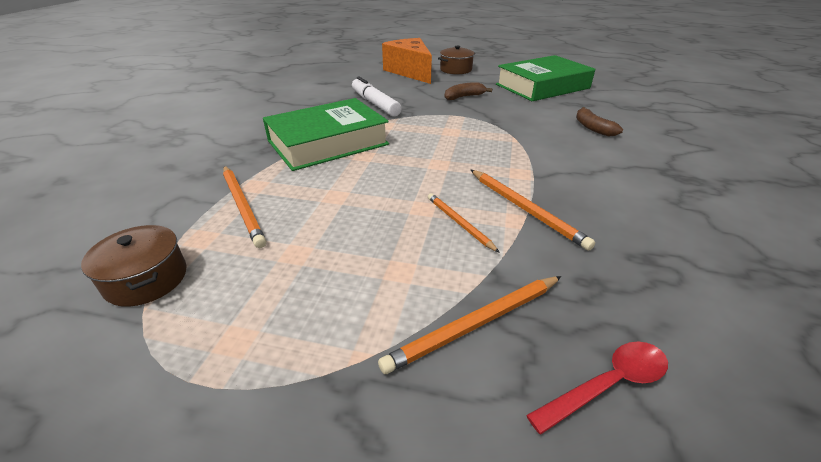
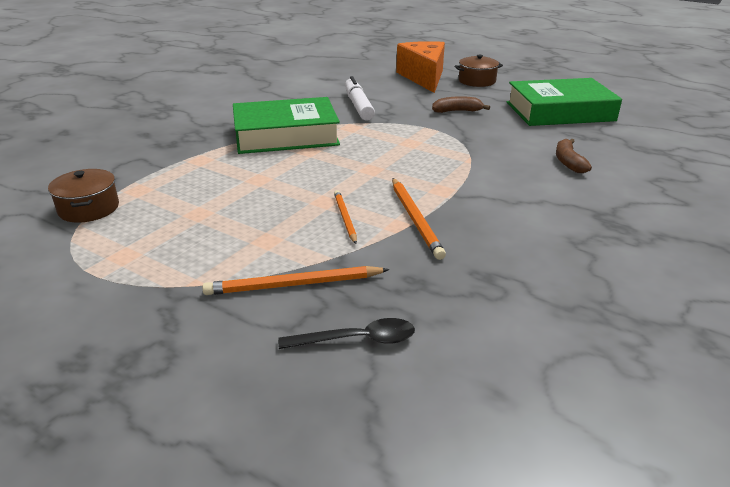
camera: 20 degrees right, 5 degrees down
orange pencil [223,166,266,248] -> none
red spoon [526,342,668,435] -> black spoon [278,318,415,349]

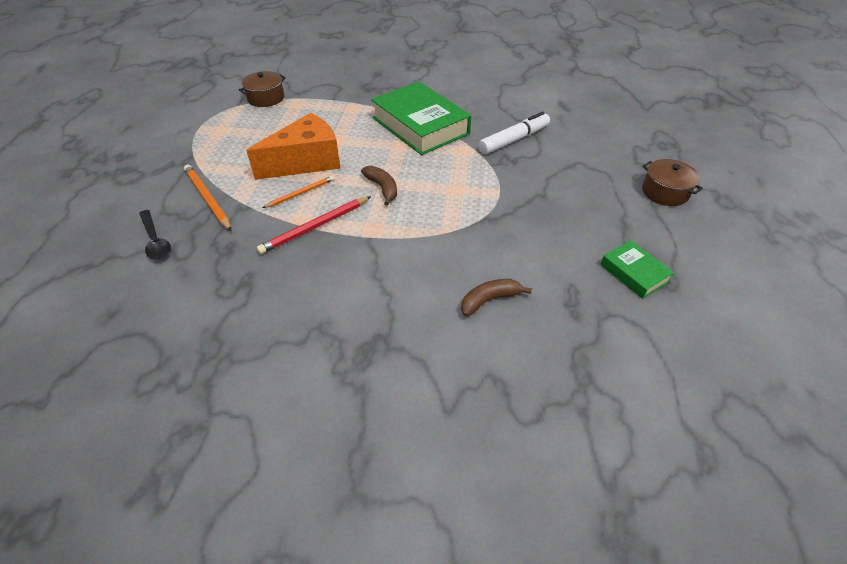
camera: 65 degrees right, 15 degrees up
orange pencil [392,178,446,260] -> red pencil [256,196,371,254]
orange cheese [396,41,445,93] -> orange cheese moved to [246,113,341,180]
brown banana [432,96,490,113] -> brown banana moved to [361,166,397,206]
green book [507,78,622,126] -> green book [600,240,674,299], size x0.48

